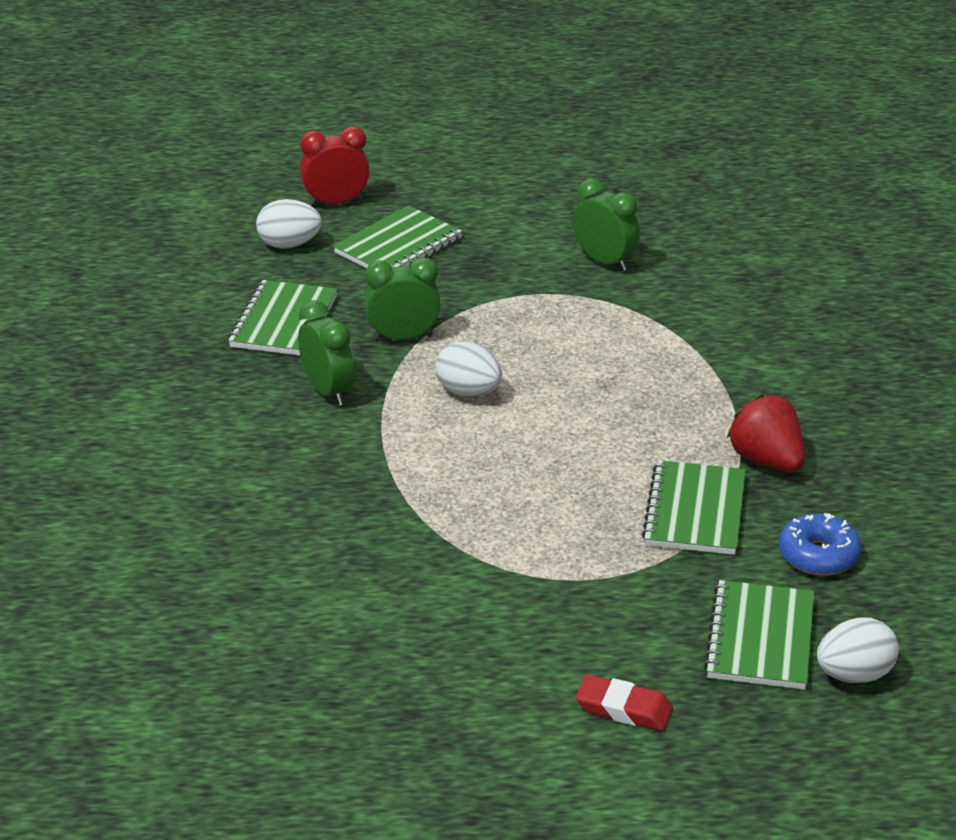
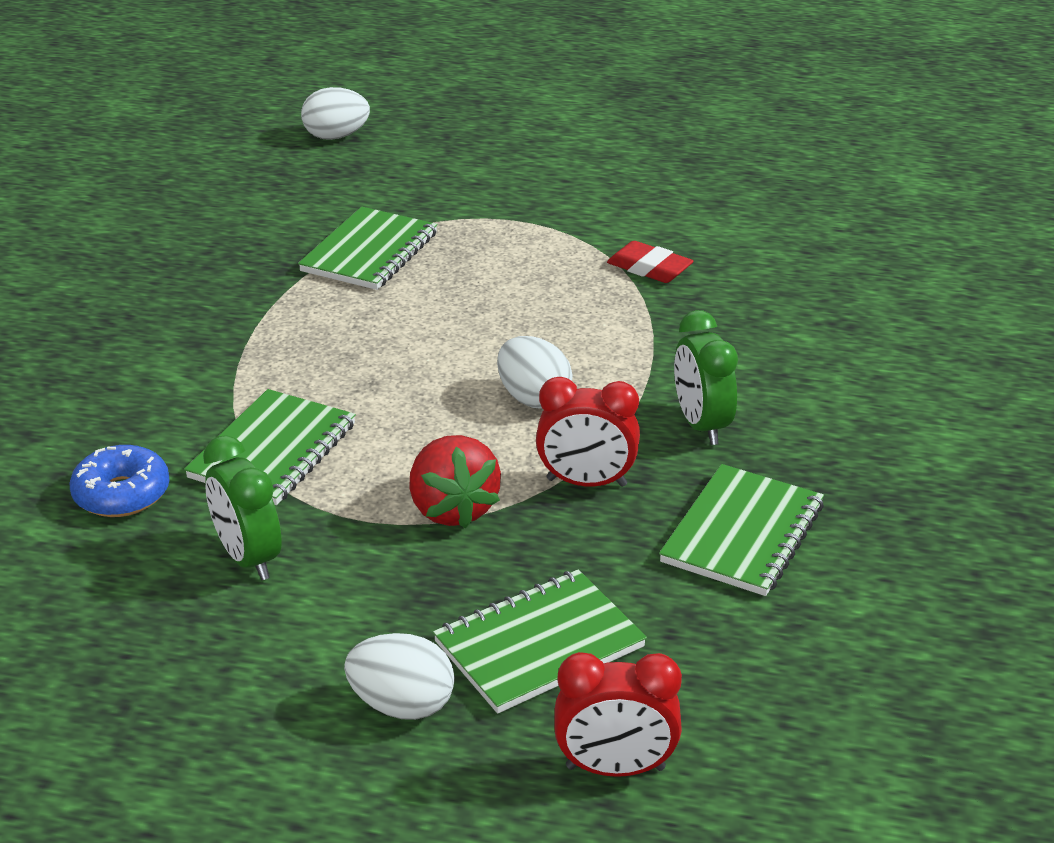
camera: 165 degrees left, 0 degrees up
white egg [256,199,322,249] -> white egg moved to [344,633,455,720]
green clock [364,257,441,341] -> red clock [536,377,640,487]
red eraser [576,674,673,731] -> red eraser moved to [607,241,694,283]
green notebook [704,580,814,689] -> green notebook moved to [184,389,356,505]
red strawberry [727,394,805,472] -> red strawberry moved to [409,435,501,529]
blue donut [779,513,862,576] -> blue donut moved to [70,445,170,517]

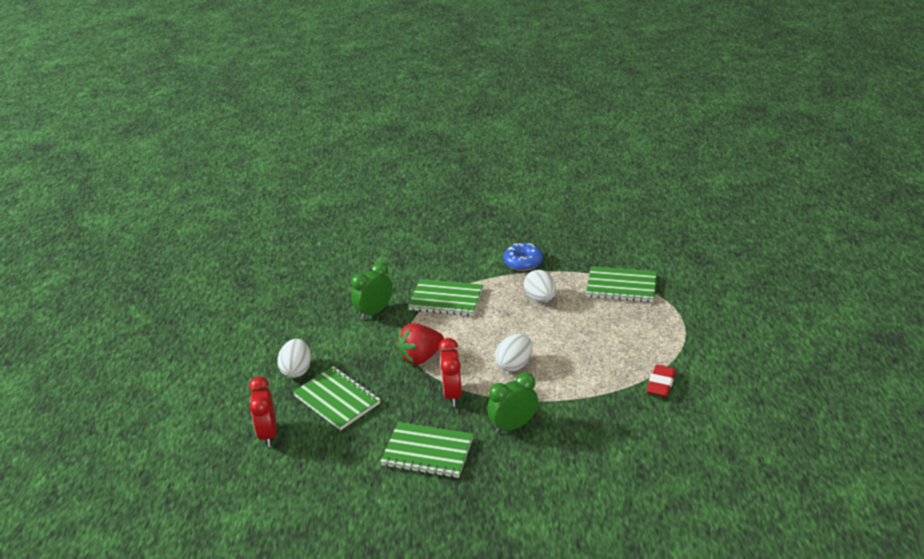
camera: 80 degrees right, 0 degrees up
blue donut [70,445,170,517] -> blue donut moved to [503,243,543,271]
white egg [301,87,370,140] -> white egg moved to [524,270,556,302]

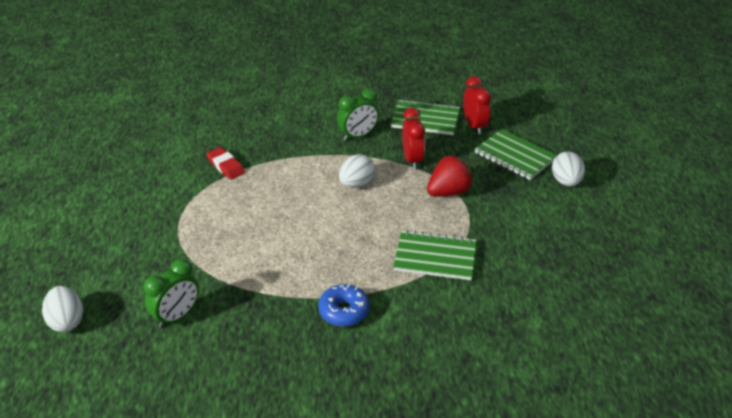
camera: 175 degrees right, 5 degrees up
red clock [249,377,277,447] -> red clock moved to [463,76,491,135]
green clock [351,262,393,320] -> green clock moved to [144,259,199,328]
white egg [524,270,556,302] -> white egg moved to [42,286,83,332]
green notebook [586,266,657,302] -> none
red eraser [646,365,676,397] -> red eraser turned 60 degrees counterclockwise [206,147,245,179]

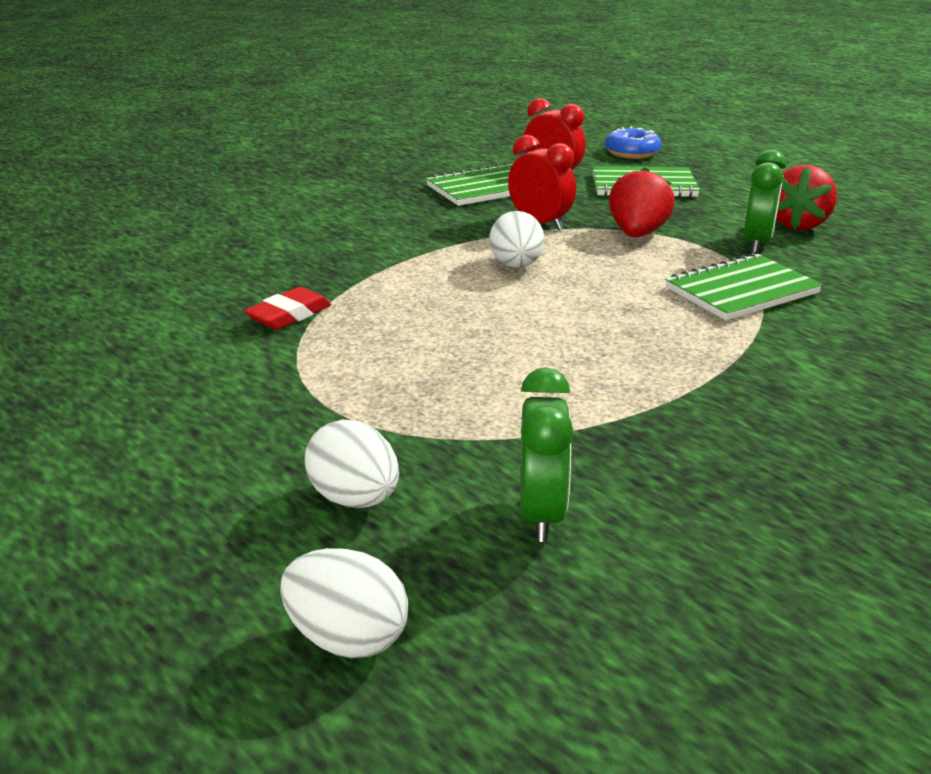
camera: 40 degrees left, 10 degrees down
red eraser [206,147,245,179] -> red eraser turned 60 degrees counterclockwise [244,287,331,330]
blue donut [318,284,370,327] -> blue donut moved to [605,127,662,159]
green clock [337,88,379,141] -> green clock moved to [744,150,786,253]
white egg [552,151,585,186] -> white egg moved to [304,420,399,508]
none -> red strawberry [776,165,837,230]

